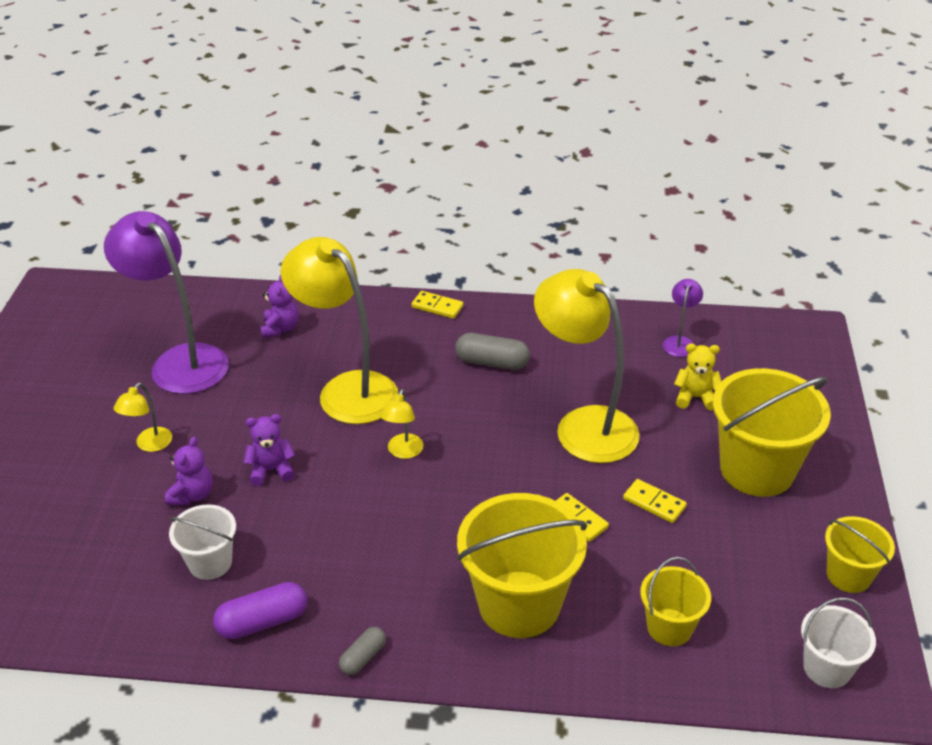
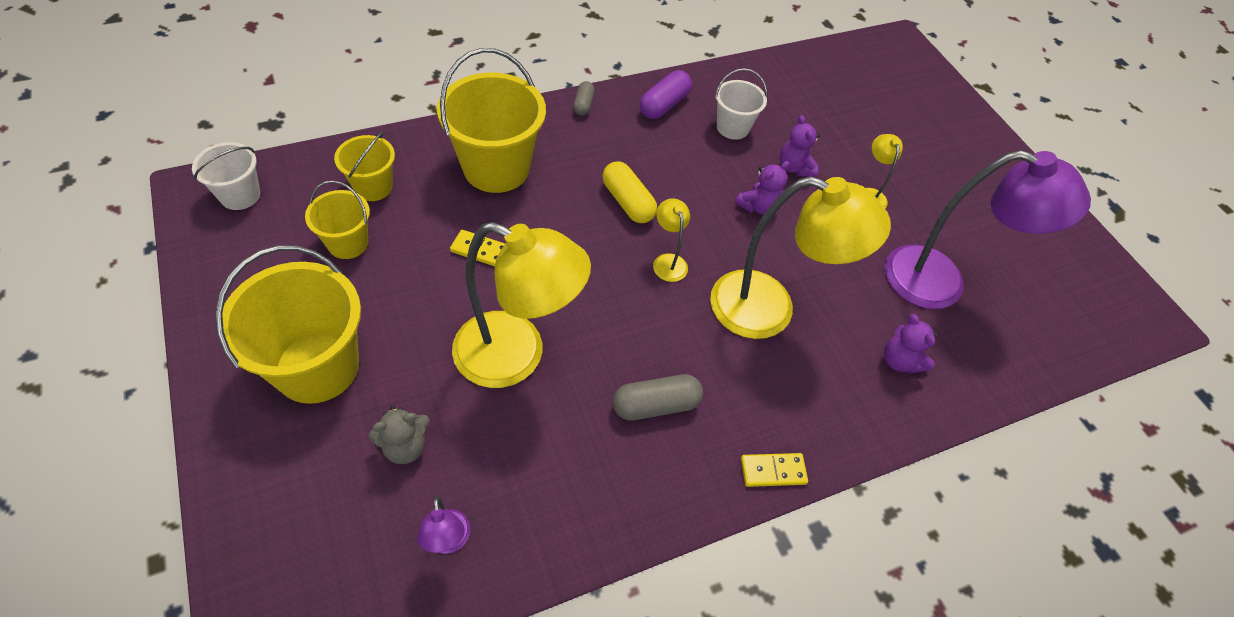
camera: 145 degrees right, 15 degrees up
yellow domino [623,479,687,523] -> none
yellow teddy bear [674,344,722,410] -> grey teddy bear [368,406,430,464]
yellow bucket [825,516,895,593] -> yellow bucket moved to [305,180,370,259]
none -> yellow capsule [602,161,657,223]

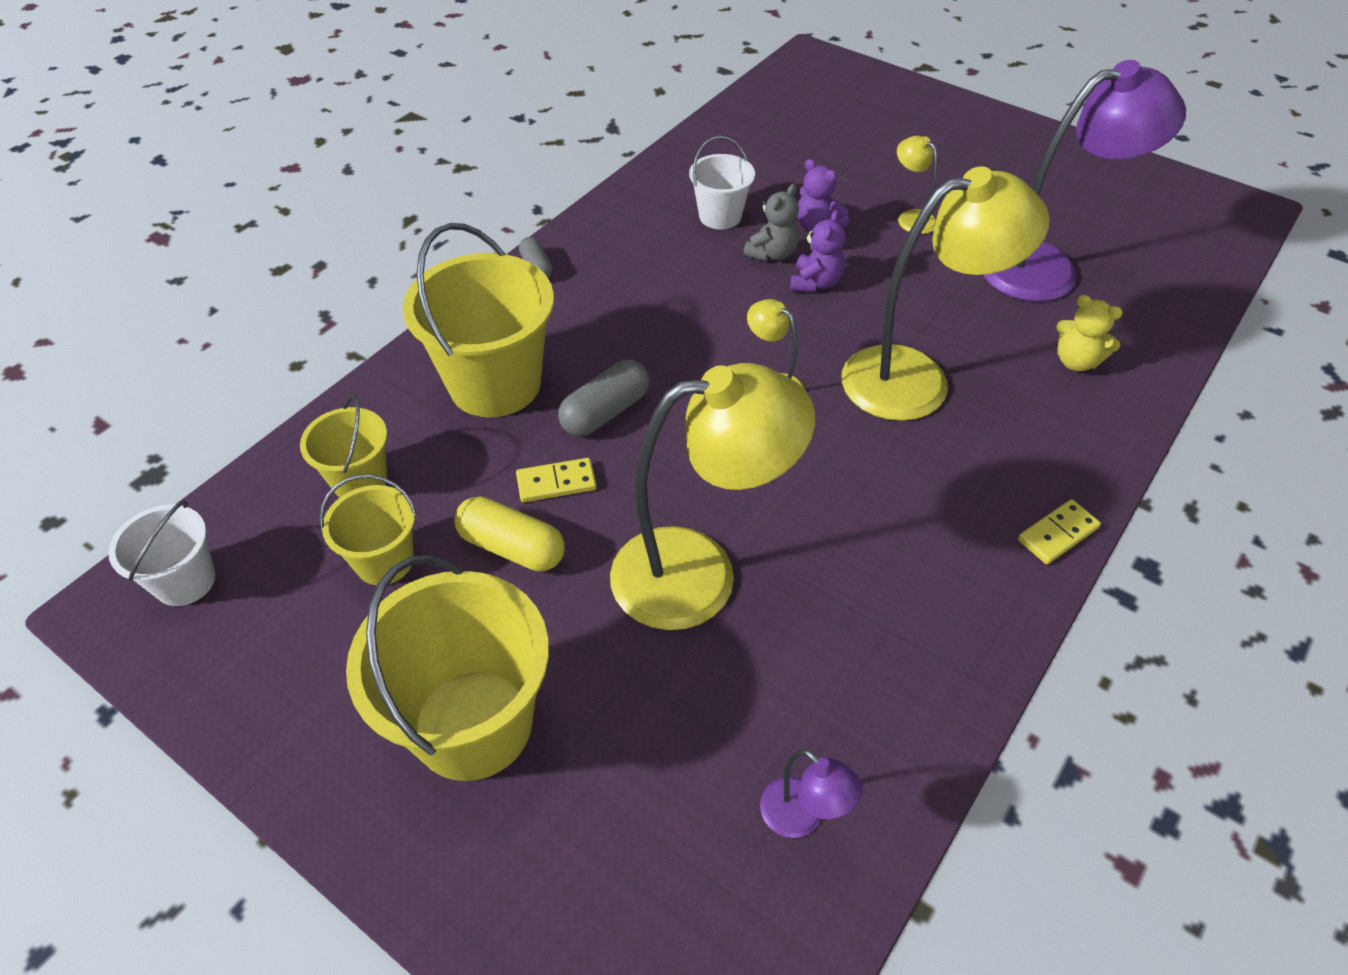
camera: 25 degrees left, 5 degrees down
grey teddy bear [368,406,430,464] -> grey teddy bear moved to [743,184,799,261]
yellow capsule [602,161,657,223] -> yellow capsule moved to [454,496,565,572]
grey capsule [613,374,703,420] -> grey capsule moved to [558,360,649,436]
purple capsule [640,70,692,119] -> none
purple teddy bear [884,314,936,374] -> yellow teddy bear [1057,295,1123,371]

